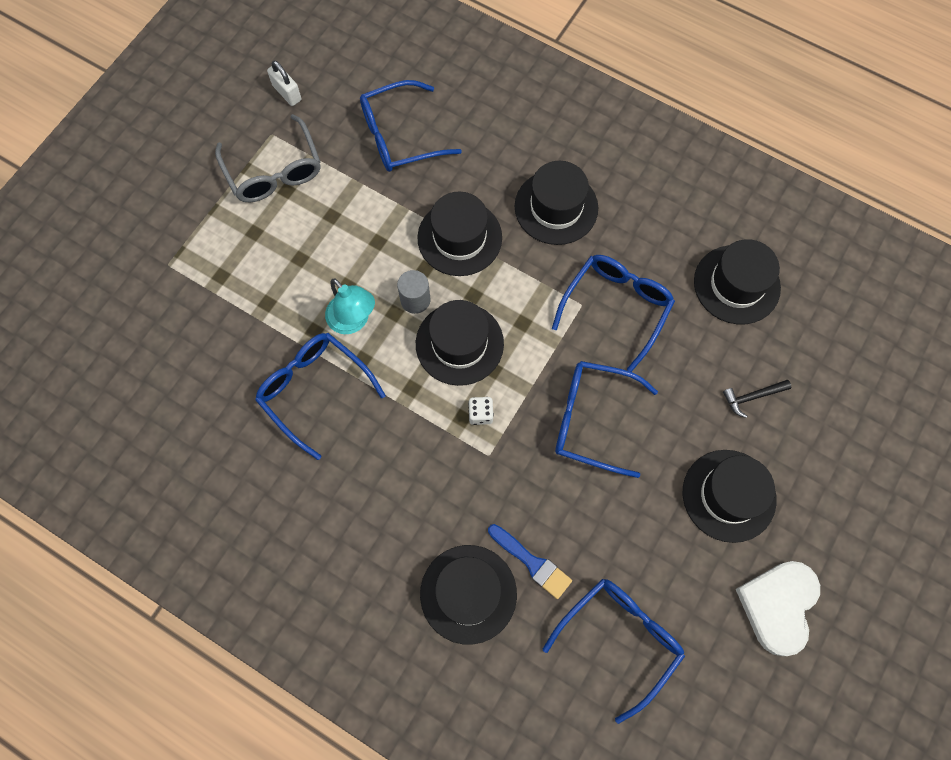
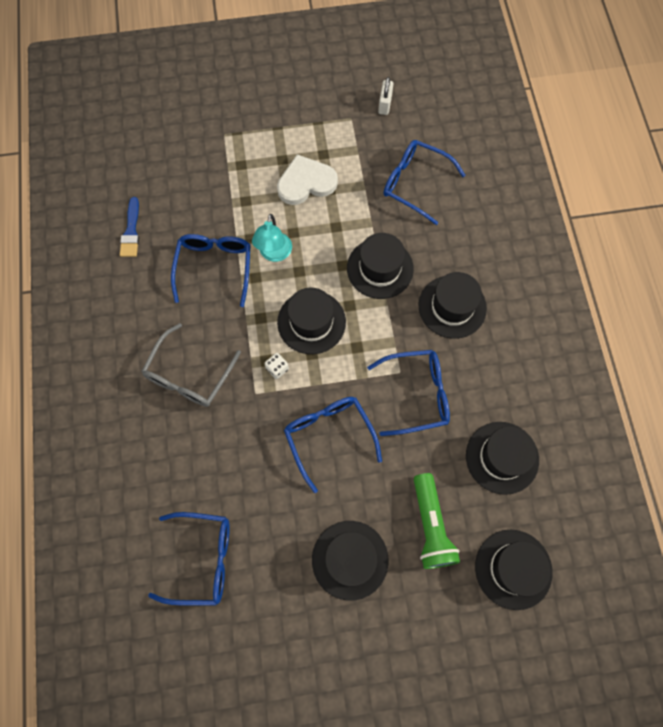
camera: 50 degrees right, 0 degrees up
grey glasses [215,114,321,202] -> grey glasses moved to [141,323,241,407]
grey cylinder [397,270,430,314] -> none
black hat [420,545,517,645] -> black hat moved to [475,529,553,610]
blue brush [488,524,572,599] -> blue brush moved to [120,197,139,257]
black hammer [723,380,791,418] -> green flashlight [414,473,460,569]
white heart [736,561,820,656] -> white heart moved to [277,154,338,205]

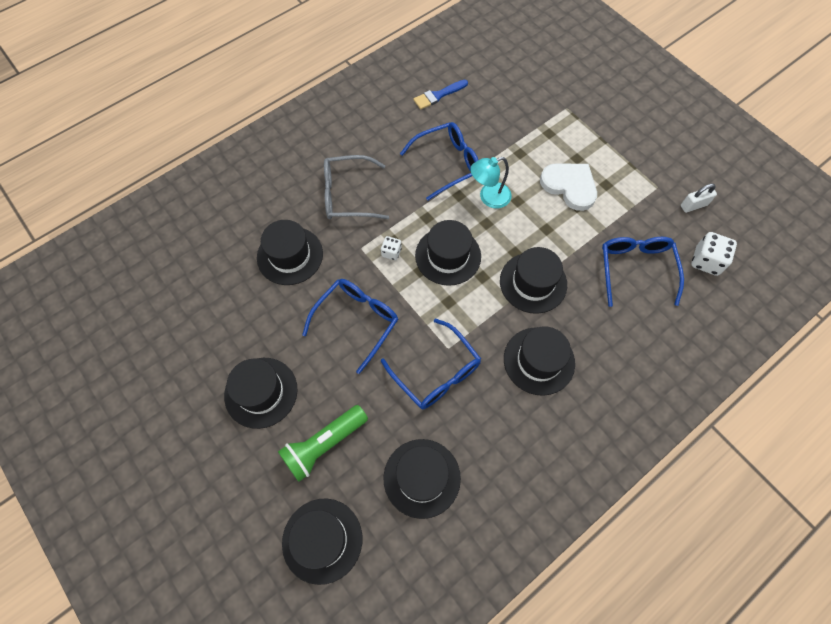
camera: 60 degrees right, 5 degrees down
blue glasses [148,512,230,606] -> none
none -> black hat [257,220,323,285]
none -> white dice [691,232,737,276]

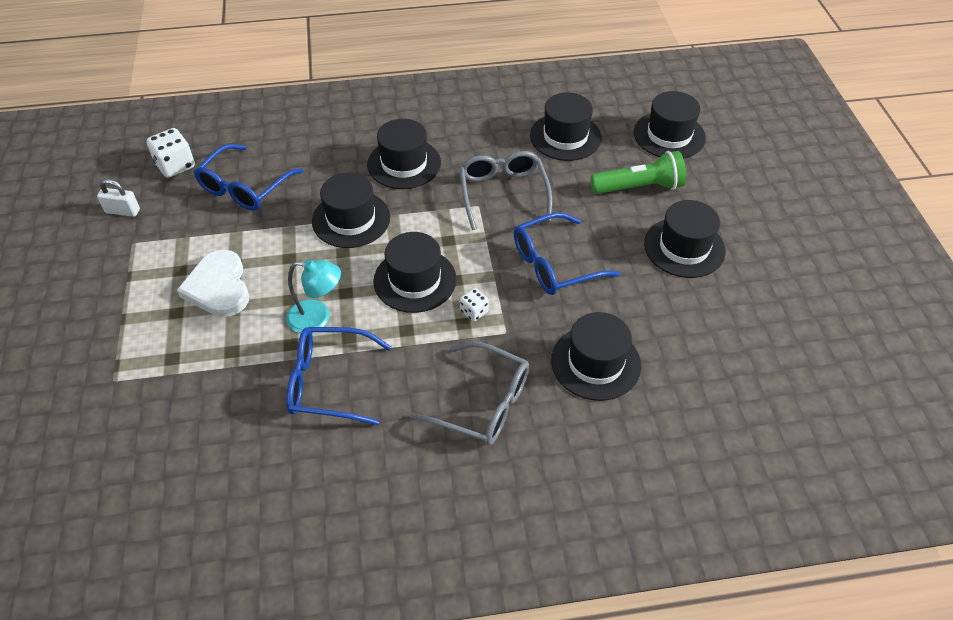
camera: 150 degrees left, 15 degrees down
blue glasses [381,318,481,409] -> grey glasses [459,151,552,230]
blue brush [413,79,468,109] -> none

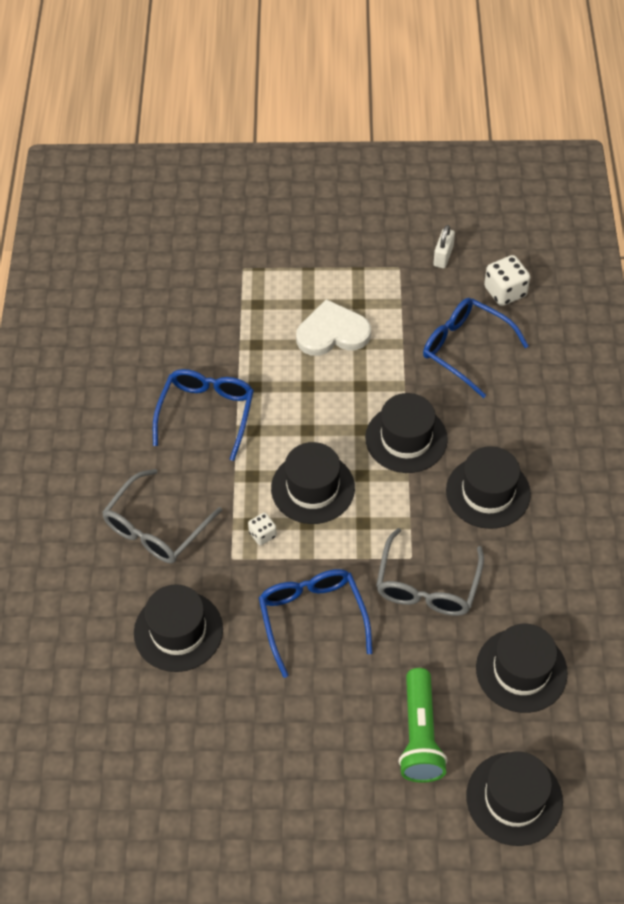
camera: 100 degrees right, 5 degrees up
turquoise lamp [286,259,341,333] -> none
grey glasses [459,151,552,230] -> grey glasses turned 105 degrees clockwise [376,528,484,616]
black hat [644,200,725,278] -> none

